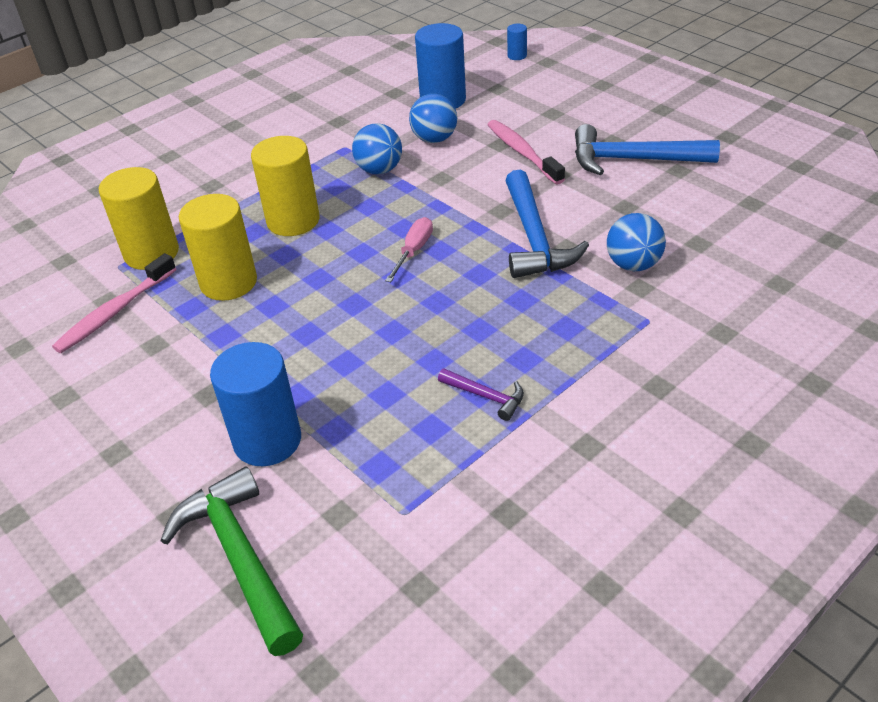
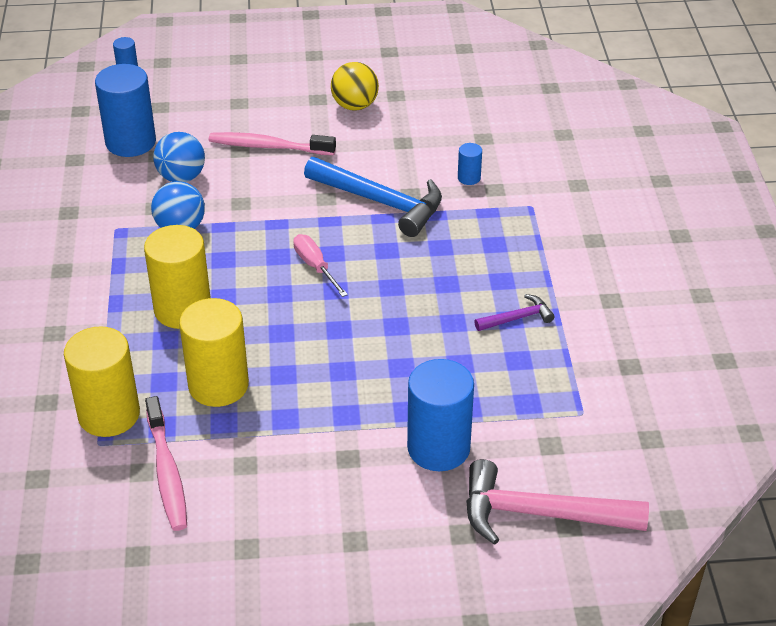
camera: 55 degrees left, 0 degrees up
green hammer [160,467,303,656] -> pink hammer [466,459,649,545]
blue hammer [575,124,720,175] -> yellow ball [331,62,379,111]
blue ball [607,213,666,271] -> blue cylinder [458,143,482,185]

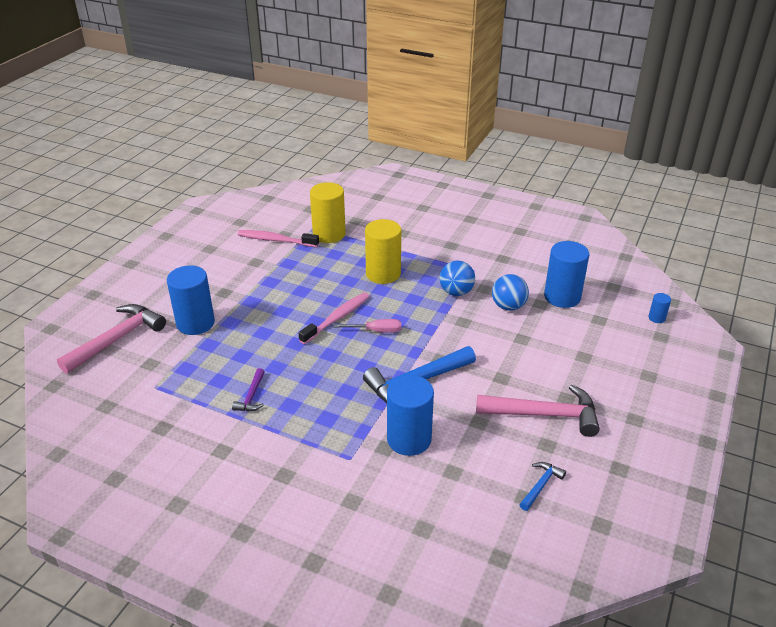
camera: 120 degrees right, 5 degrees down
yellow cylinder [179,298,249,407] -> none
pink toothbrush [209,132,336,155] -> pink toothbrush moved to [299,292,370,344]
yellow ball [331,62,379,111] -> pink hammer [476,385,600,437]
blue cylinder [458,143,482,185] -> blue cylinder [387,375,434,456], size x2.23
none -> blue hammer [519,462,566,511]

